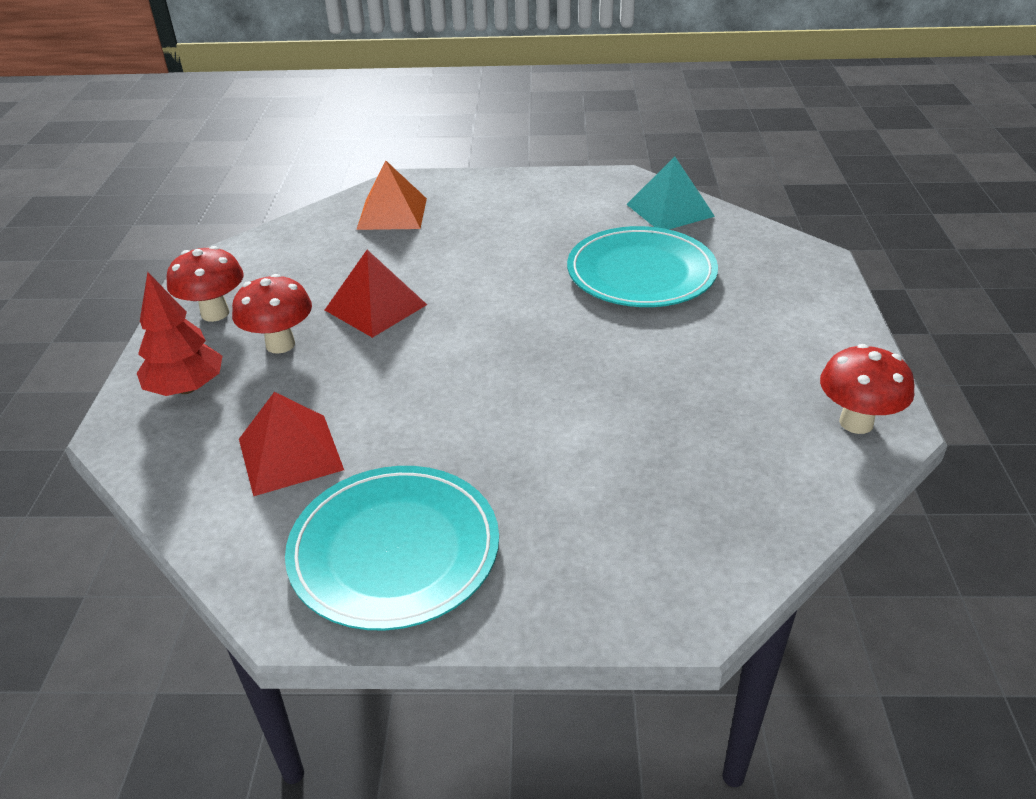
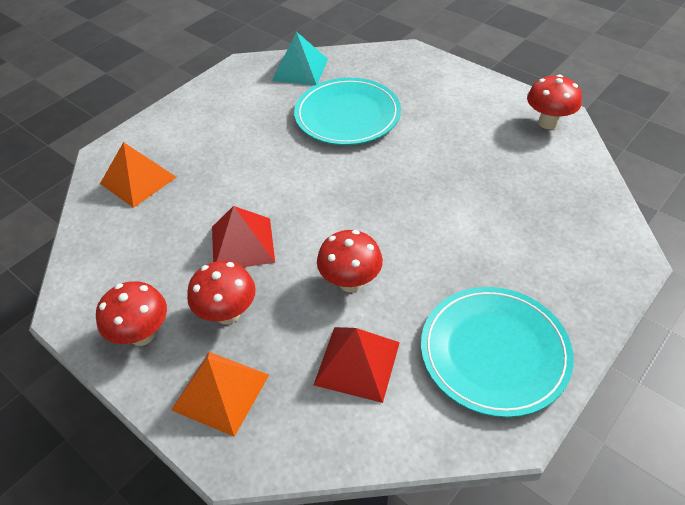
camera: 50 degrees left, 10 degrees up
red tree [137,272,223,396] -> orange pyramid [172,352,269,437]
none -> red mushroom [317,230,383,292]

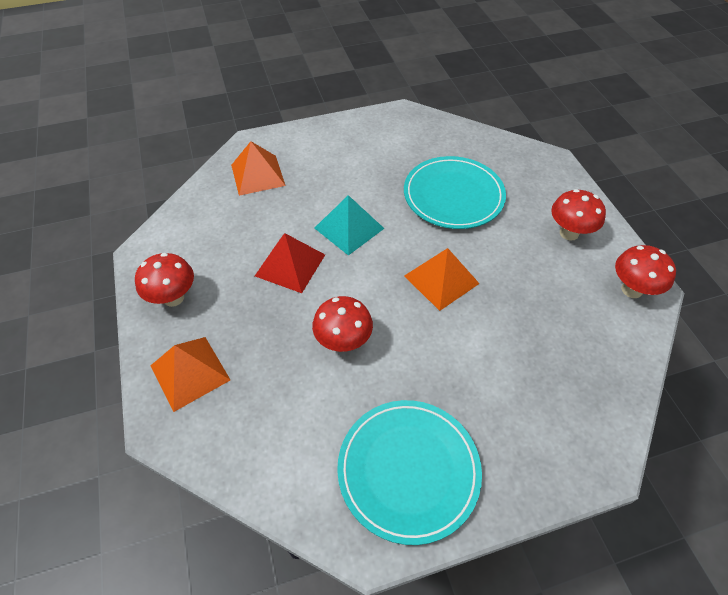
camera: 30 degrees right, 5 degrees up
red mushroom [187,261,256,324] -> red mushroom moved to [551,189,606,241]
turquoise pyramid [272,32,328,85] -> turquoise pyramid moved to [315,195,385,256]
red pyramid [314,327,400,403] -> none
none -> orange pyramid [404,248,480,311]

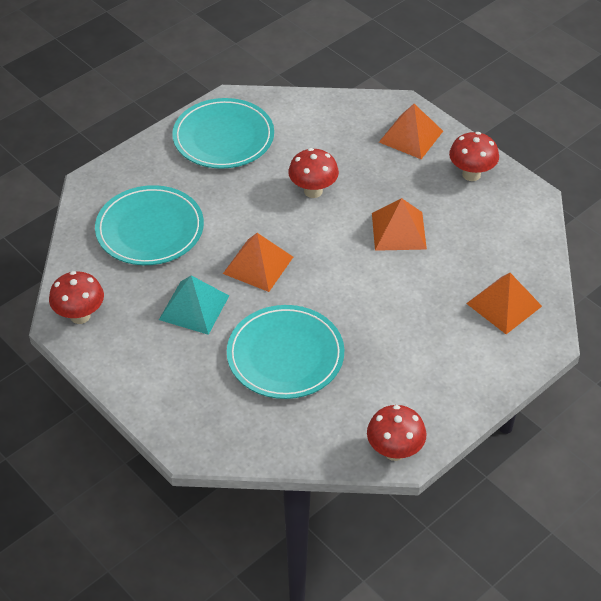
camera: 155 degrees right, 5 degrees down
red pyramid [255,233,325,293] -> orange pyramid [372,198,427,251]
turquoise pyramid [315,195,385,256] -> turquoise pyramid moved to [159,275,229,335]
red mushroom [551,189,606,241] -> red mushroom moved to [367,405,427,461]
none -> turquoise plate [95,185,204,265]

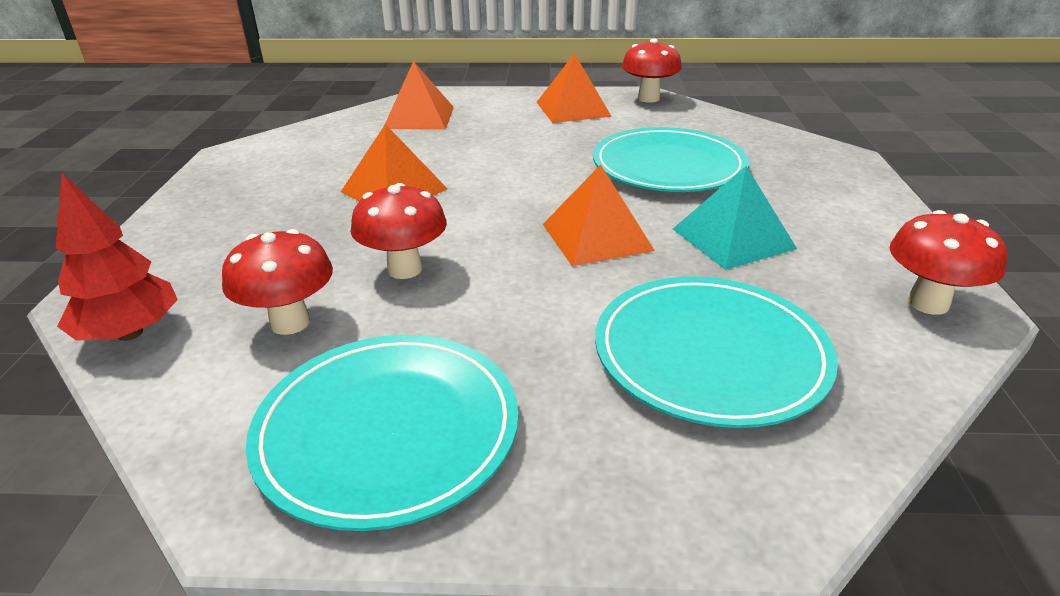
camera: 135 degrees left, 15 degrees down
orange pyramid [379,104,443,159] -> orange pyramid moved to [537,53,612,123]
red mushroom [449,132,499,181] -> red mushroom moved to [222,229,333,335]
none -> red tree [56,173,178,341]

